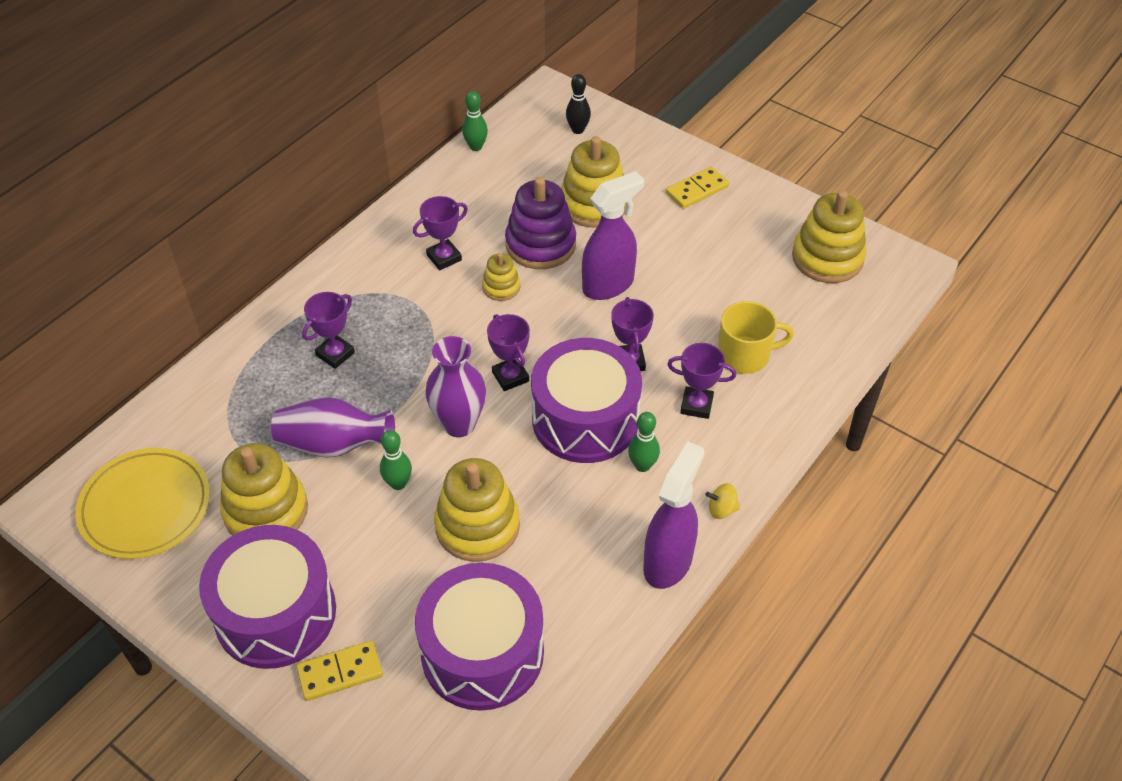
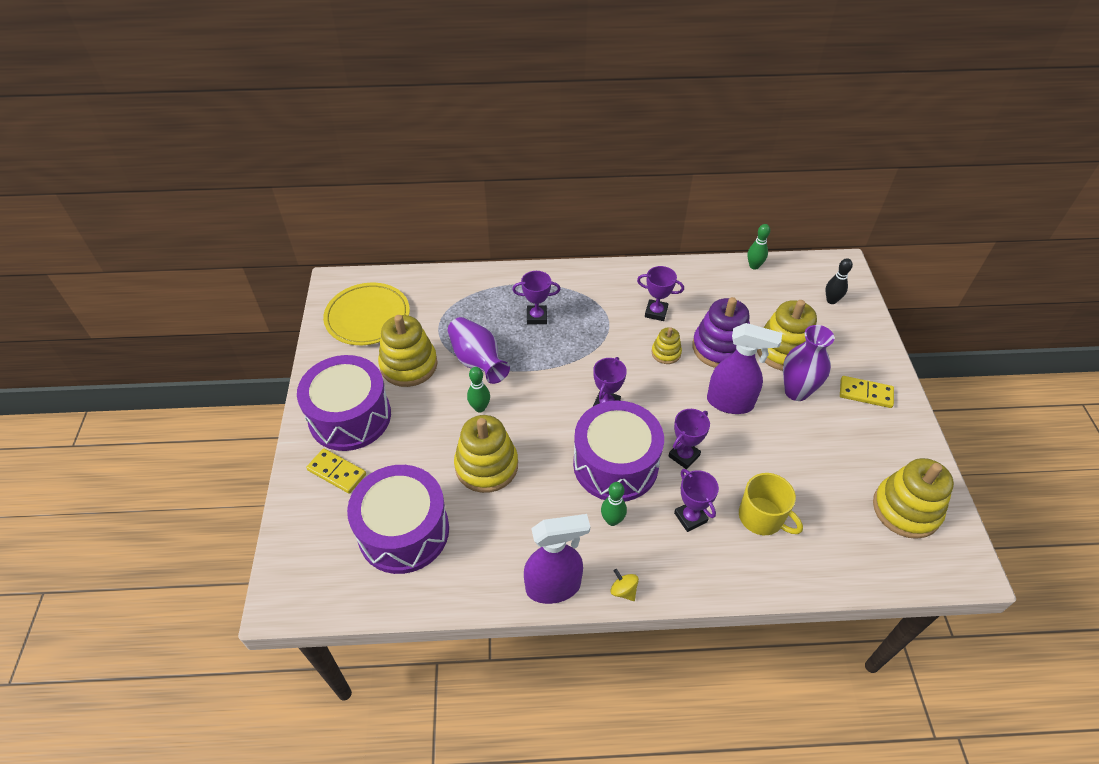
camera: 50 degrees right, 0 degrees up
purple vase [425,336,486,437] -> purple vase moved to [783,325,835,401]

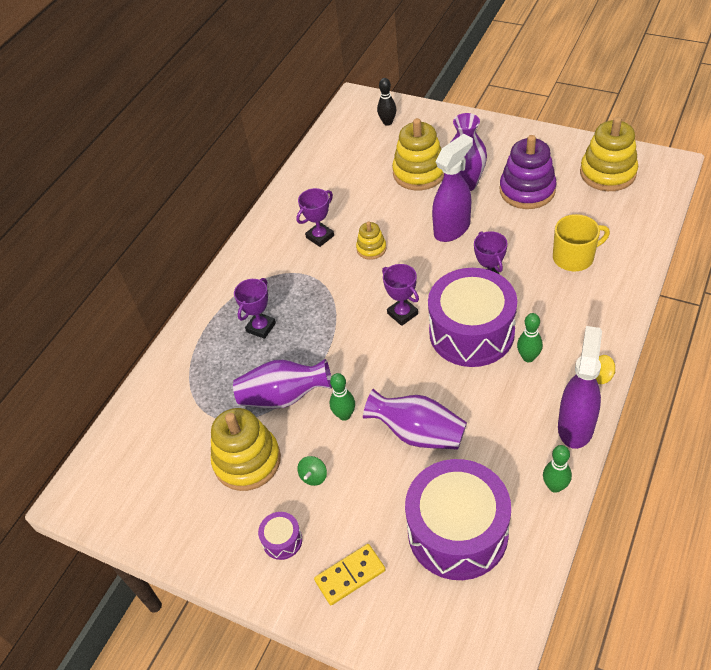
camera: 55 degrees left, 0 degrees up
purple drum [297,355,391,451] -> purple drum [258,512,302,560], size x0.41
yellow plate [323,283,410,345] -> none
yellow stacking toy [454,415,518,493] -> purple vase [363,389,467,450]
purple trophy [674,469,719,532] -> none
purple stacking toy [692,297,750,368] -> purple stacking toy moved to [500,135,557,209]
green bowling pin [747,224,770,270] -> green bowling pin moved to [543,445,572,493]
yellow domino [840,376,894,408] -> none
none -> green spinning top [298,456,327,486]

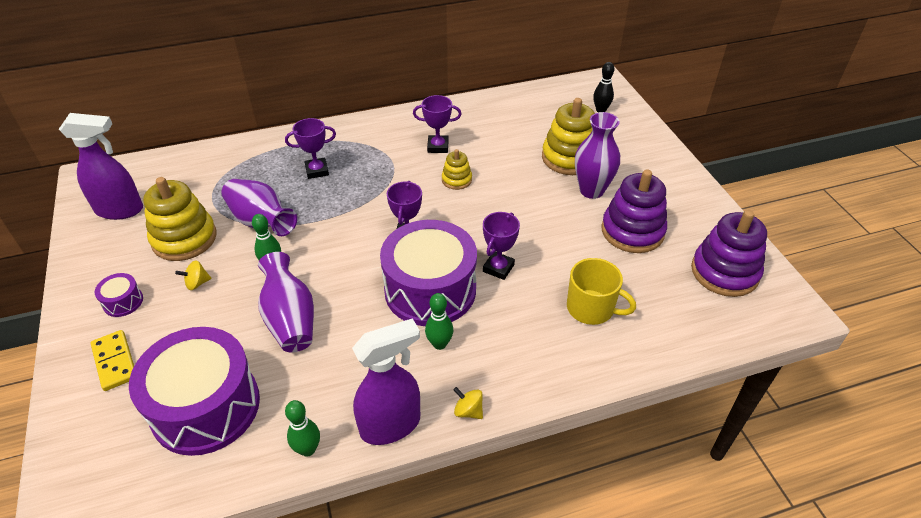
camera: 40 degrees right, 5 degrees down
green spinning top [298,456,327,486] -> yellow spinning top [175,260,212,290]
yellow domino [314,544,386,605] -> yellow domino turned 45 degrees clockwise [91,330,134,391]
purple spray bottle [432,134,473,242] -> purple spray bottle moved to [59,113,143,220]
yellow stacking toy [580,117,638,191] -> purple stacking toy [691,210,767,297]

